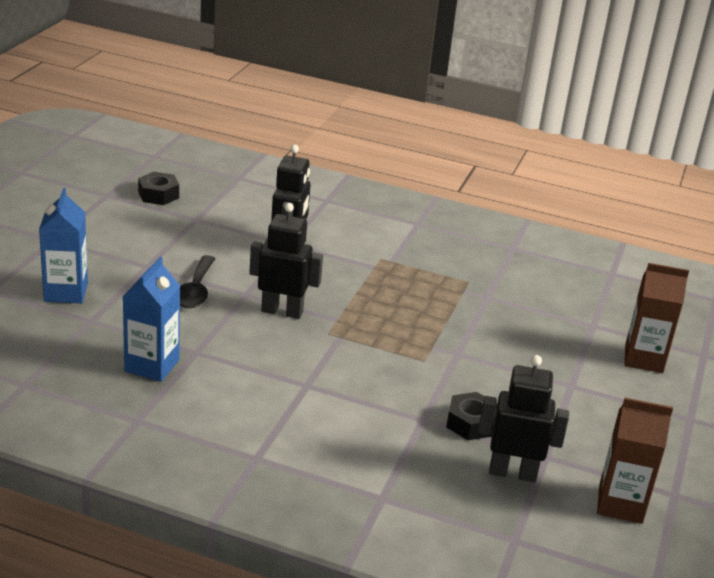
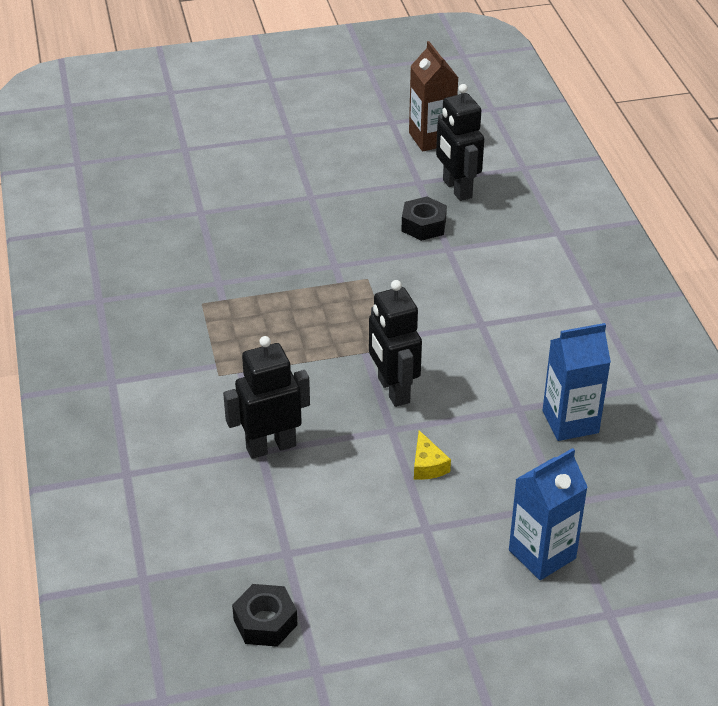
camera: 120 degrees left, 10 degrees up
black spoon [180,255,216,308] -> yellow cheese [414,430,451,480]
brown carton [625,263,689,373] -> none

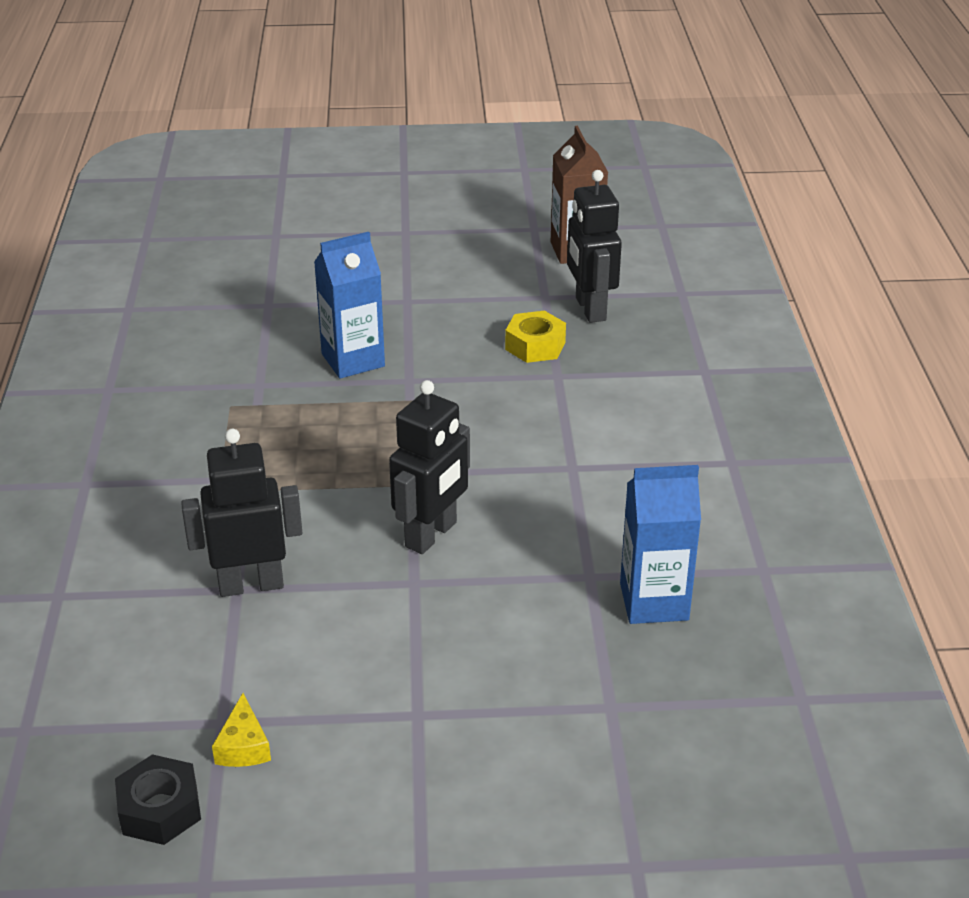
camera: 10 degrees right, 5 degrees down
black robot [369,280,422,407] -> black robot turned 135 degrees counterclockwise [389,380,470,554]
black nut [402,197,447,241] -> yellow nut [505,311,566,363]
yellow cheese [414,430,451,480] -> yellow cheese moved to [212,693,271,767]
blue carton [509,448,588,580] -> blue carton moved to [314,232,385,379]

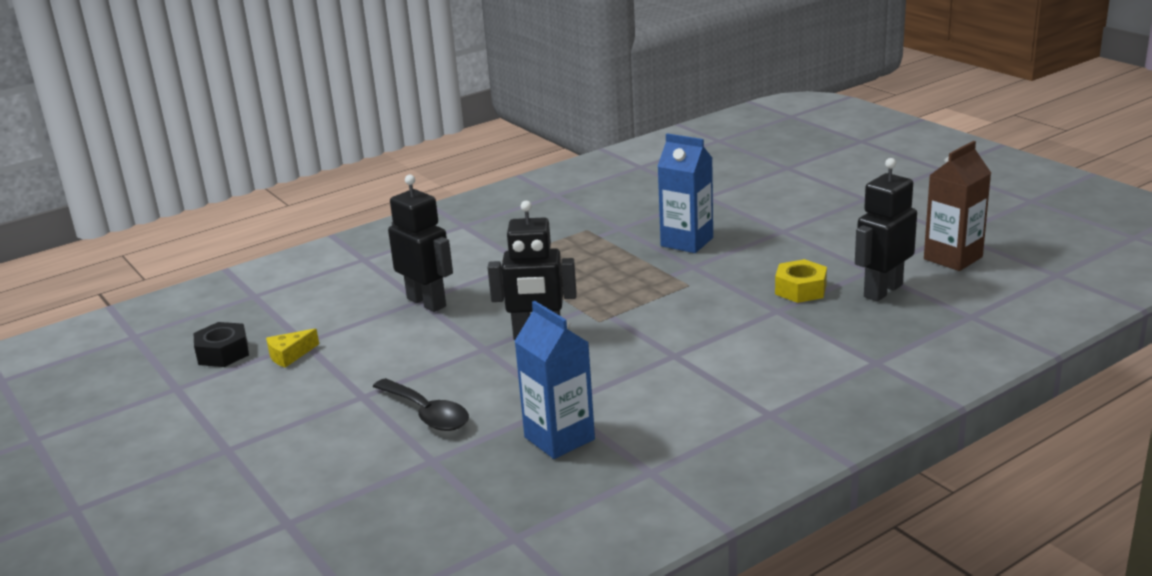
camera: 60 degrees right, 10 degrees down
none -> black spoon [373,378,469,431]

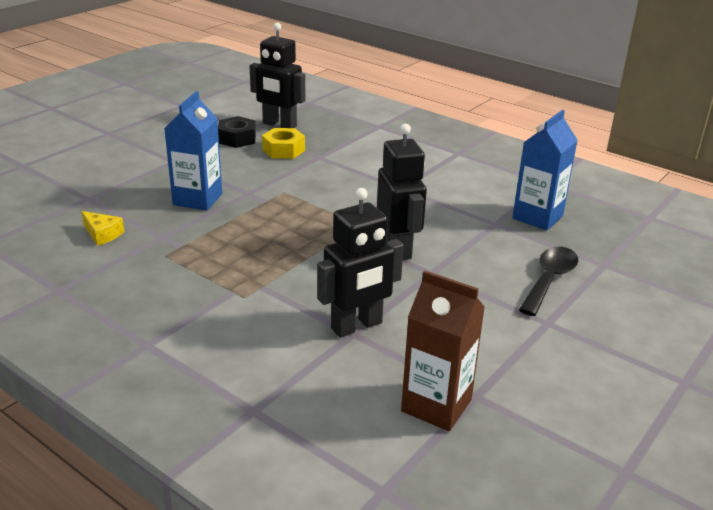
camera: 110 degrees left, 5 degrees up
black nut [194,322,249,367] -> black nut moved to [218,116,256,148]
yellow cheese [266,329,319,368] -> yellow cheese moved to [81,211,124,246]
black robot [388,175,453,312] -> black robot turned 150 degrees counterclockwise [317,188,404,337]
brown carton [924,141,991,271] -> brown carton moved to [401,270,485,431]

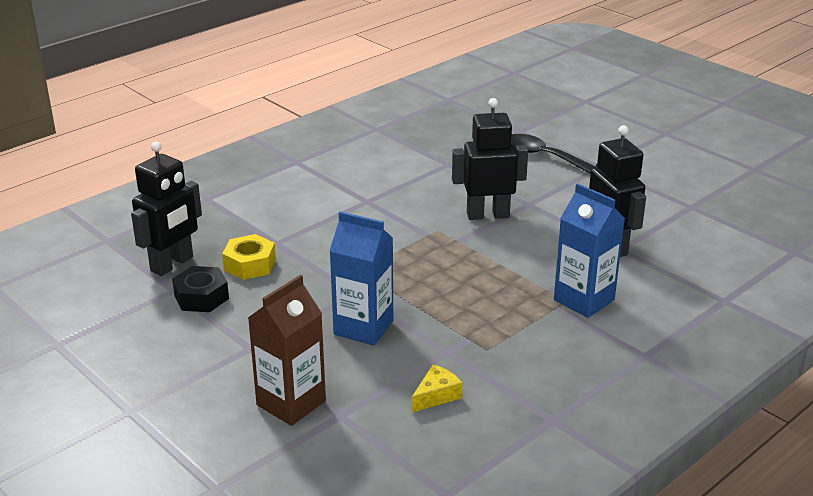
camera: 80 degrees left, 0 degrees up
brown carton [401,270,485,431] -> brown carton moved to [248,275,326,426]
blue carton [512,110,578,231] -> blue carton moved to [554,183,625,318]

